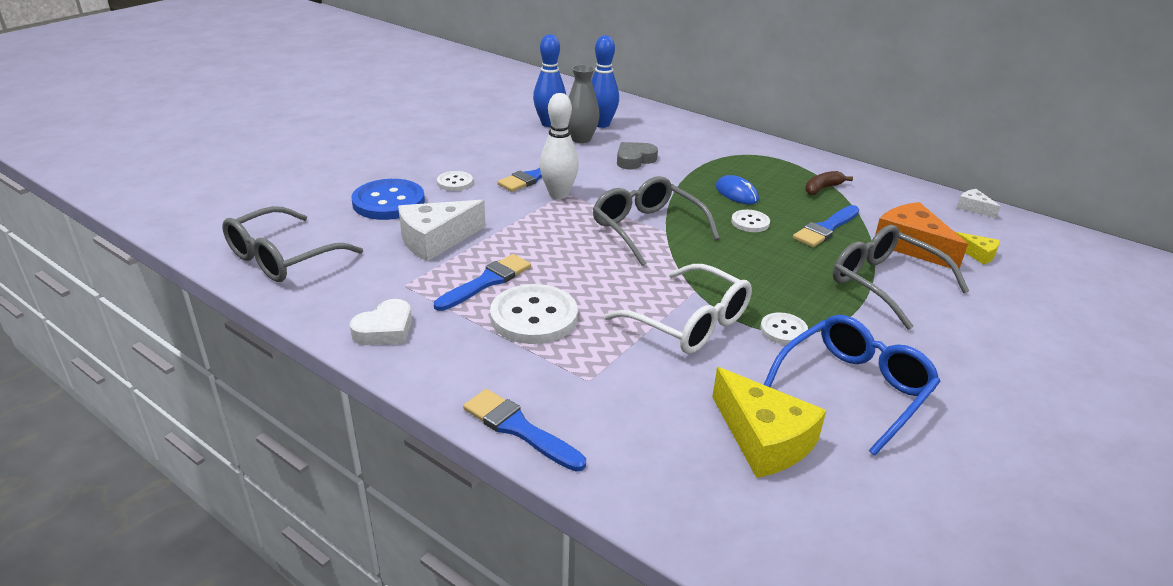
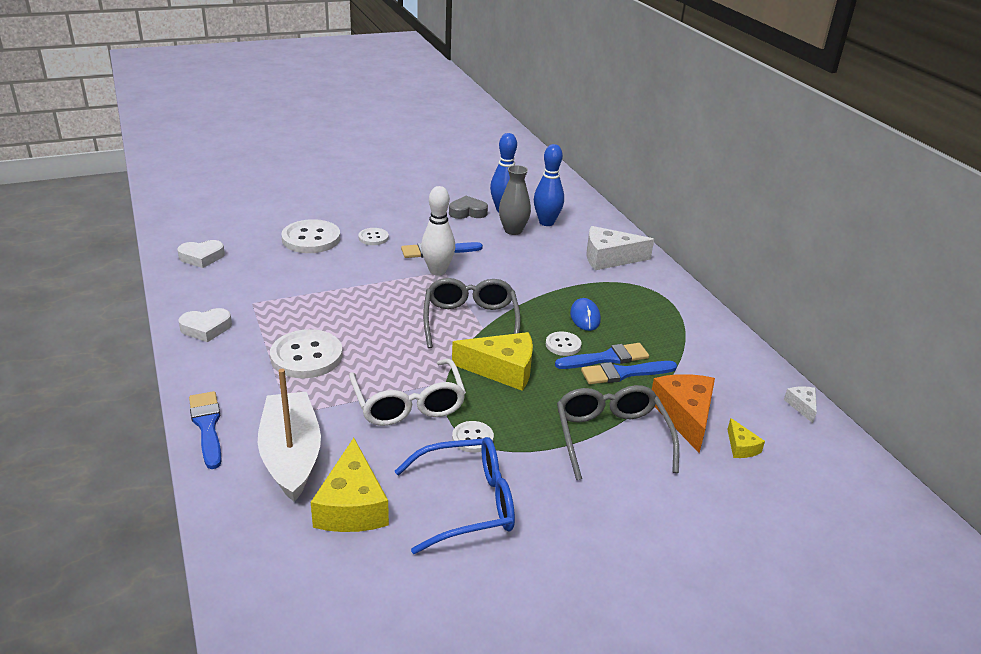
camera: 30 degrees right, 0 degrees up
grey glasses [222,206,363,282] -> white heart [177,240,225,268]
blue button [352,179,425,220] -> white button [281,219,340,253]
white cheese [398,200,486,262] -> white cheese moved to [587,226,654,270]
blue brush [434,254,531,311] -> blue brush moved to [555,343,649,369]
grey heart [617,142,658,169] -> grey heart moved to [449,196,488,219]
brown banana [805,171,853,195] -> none
none -> white boat [258,369,321,502]
none -> yellow cheese [452,332,533,391]

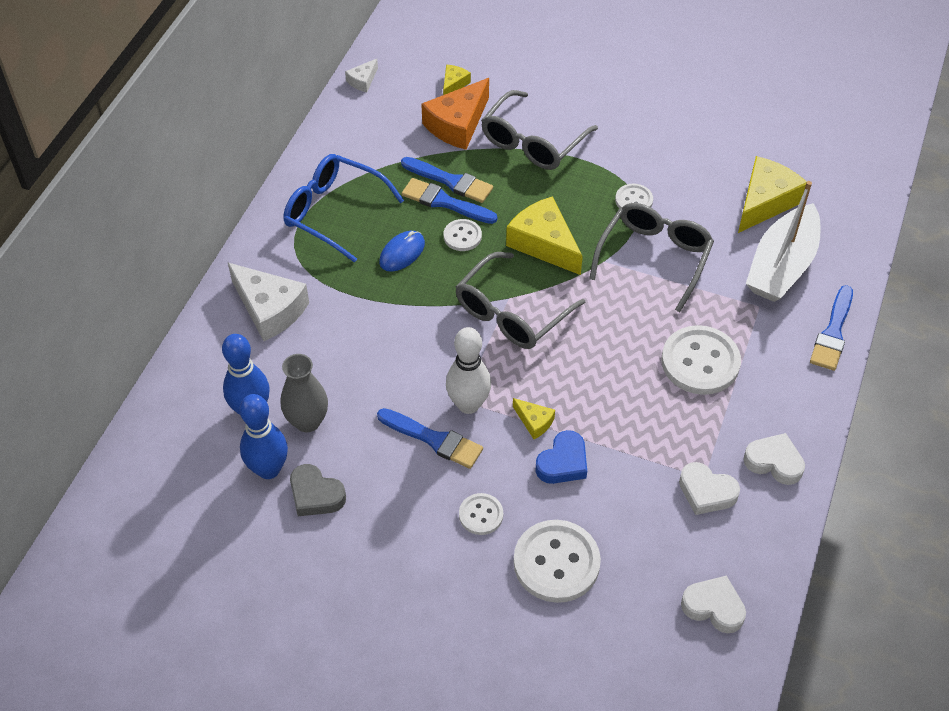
camera: 135 degrees left, 20 degrees up
white glasses [349,359,466,426] -> grey glasses [589,203,714,312]
blue glasses [395,437,515,554] -> blue glasses moved to [284,154,404,263]
none -> yellow cheese [513,398,555,439]
none -> blue heart [535,430,587,484]
none -> white heart [679,462,740,515]

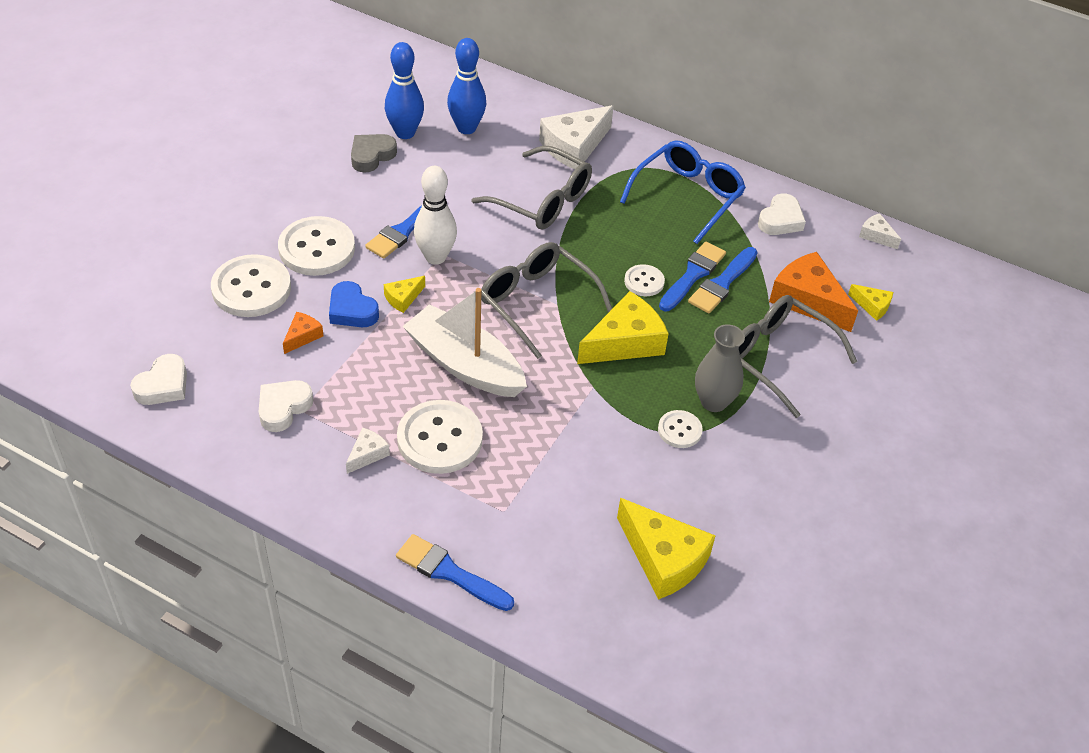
camera: 95 degrees right, 5 degrees down
grey vase [281,354,328,432] -> grey vase moved to [695,324,745,412]
blue mouse [379,231,425,272] -> none
white button [459,493,503,535] -> white button [278,216,355,276], size x1.90
grey glasses [589,203,714,312] -> grey glasses moved to [471,146,592,230]
white heart [743,433,805,485] -> white heart moved to [758,193,806,235]
white boat [746,181,820,302] -> white boat moved to [403,288,527,397]
none -> orange cheese [283,312,323,354]
none -> white cheese [346,428,390,474]

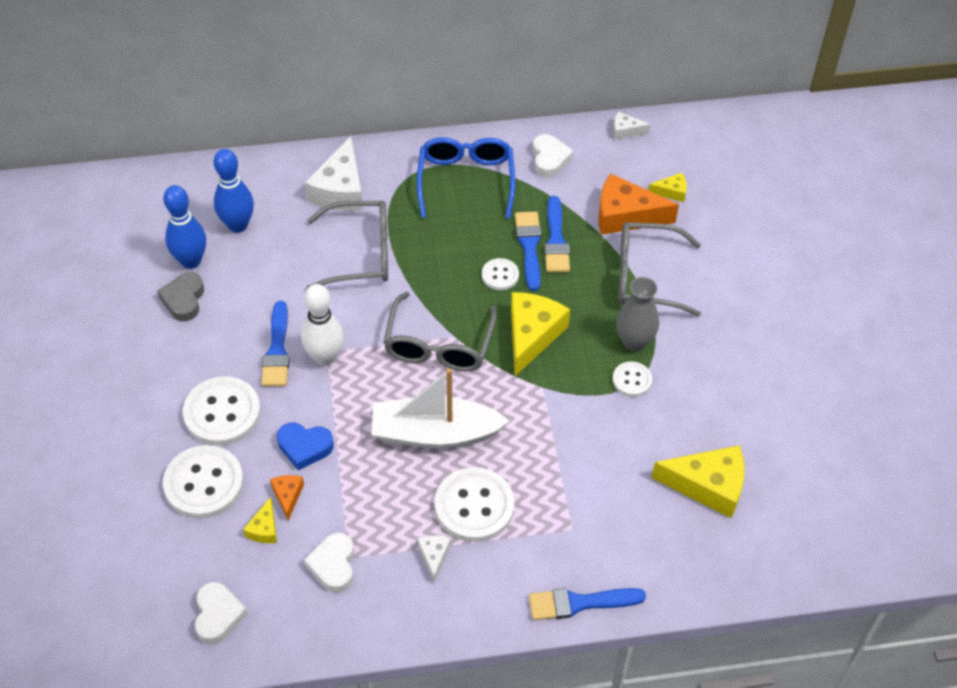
camera: 35 degrees left, 5 degrees up
yellow cheese [384,276,425,313] -> yellow cheese moved to [243,497,277,543]
grey glasses [481,242,612,359] -> grey glasses turned 90 degrees counterclockwise [383,292,497,371]

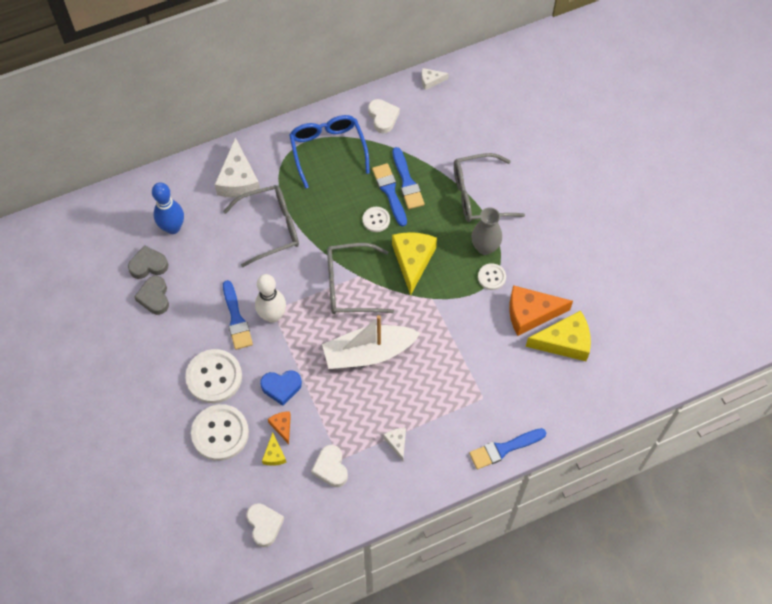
camera: 15 degrees left, 10 degrees up
blue bowling pin [163,185,206,269] -> grey heart [128,245,168,279]
grey glasses [383,292,497,371] -> grey glasses turned 90 degrees clockwise [327,243,394,314]
white button [435,467,514,542] -> none
orange cheese [598,173,679,235] -> orange cheese moved to [509,285,573,336]
yellow cheese [648,173,687,202] -> none

